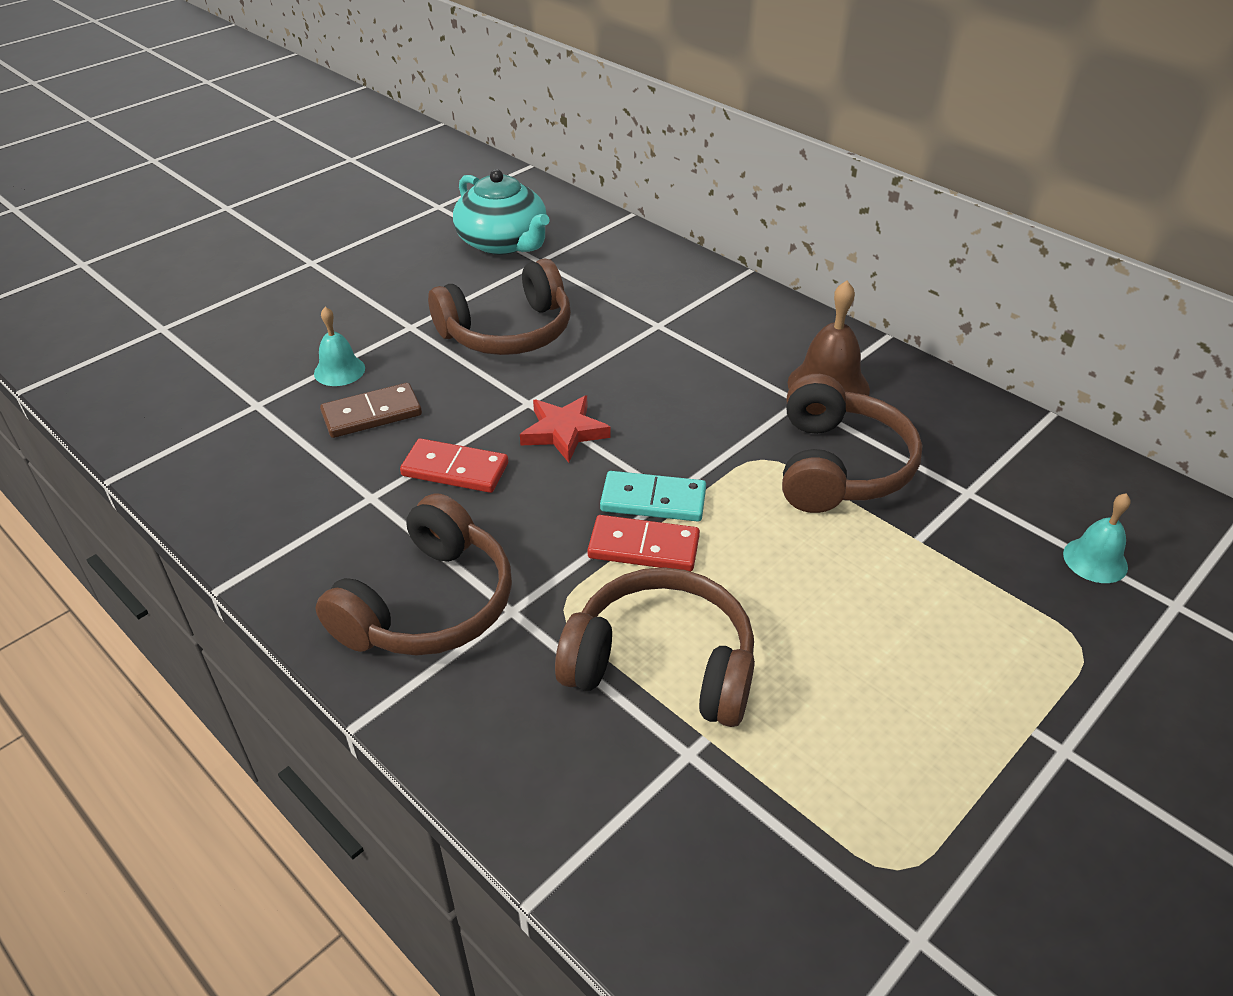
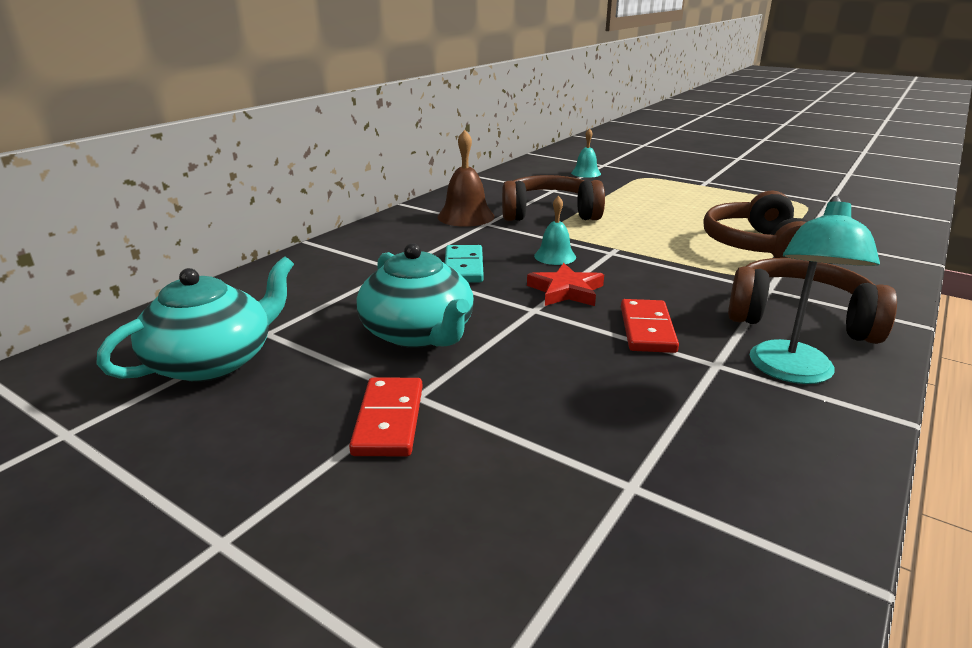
camera: 100 degrees left, 15 degrees down
turquoise bell [314,307,365,386] -> turquoise bell moved to [534,196,576,265]
brown domino [320,383,422,438] -> none
brown headphones [428,258,571,355] -> turquoise teapot [356,243,474,348]
red domino [587,515,700,572] -> red domino moved to [349,378,423,456]
turquoise domino [600,471,706,522] -> turquoise domino moved to [445,245,484,283]
none -> turquoise lamp [750,196,880,384]

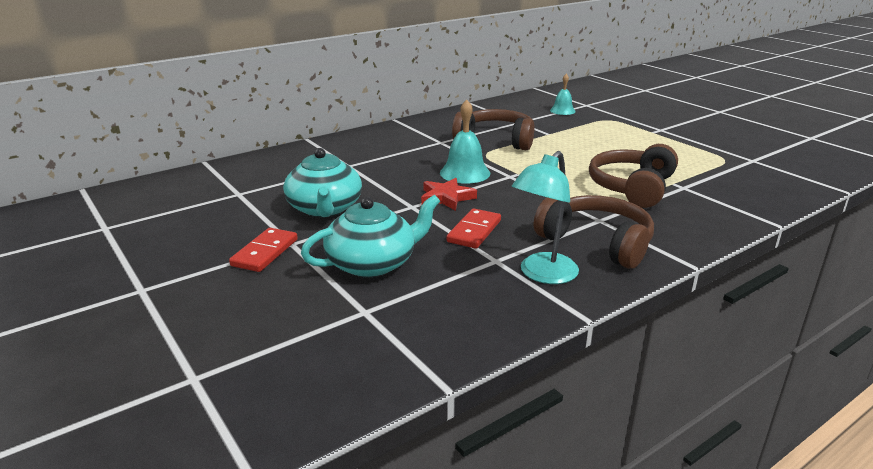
camera: 20 degrees right, 0 degrees up
turquoise teapot [96,256,294,382] -> turquoise teapot moved to [301,195,440,277]
brown bell [437,130,495,227] -> none
turquoise domino [445,245,484,283] -> none
turquoise bell [534,196,576,265] -> turquoise bell [440,100,490,184], size x1.59

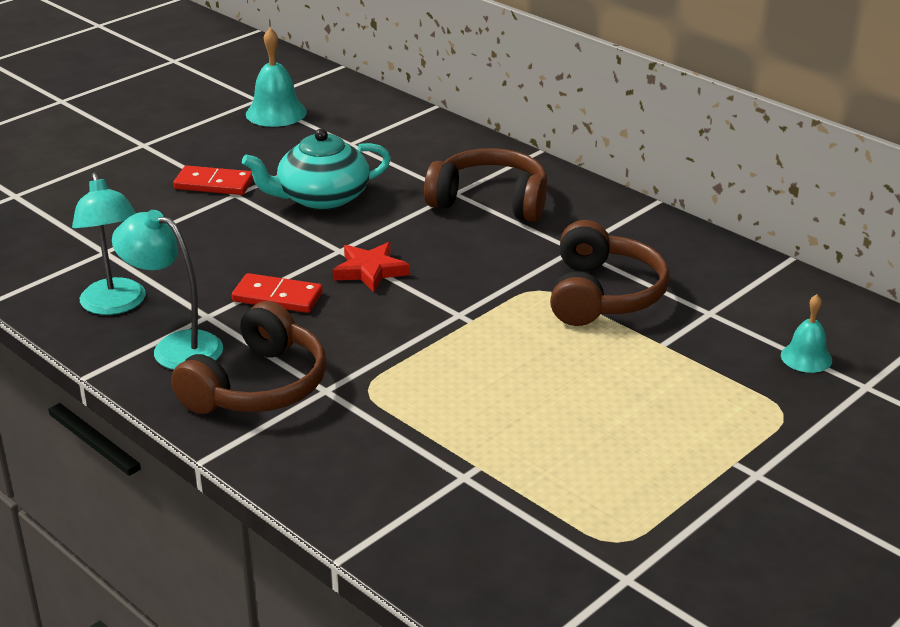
camera: 80 degrees right, 5 degrees up
turquoise teapot [301,195,440,277] -> none
turquoise bell [440,100,490,184] -> turquoise bell moved to [246,28,307,127]
brown headphones [589,144,678,208] -> brown headphones moved to [424,148,547,222]
none -> turquoise lamp [72,172,146,315]

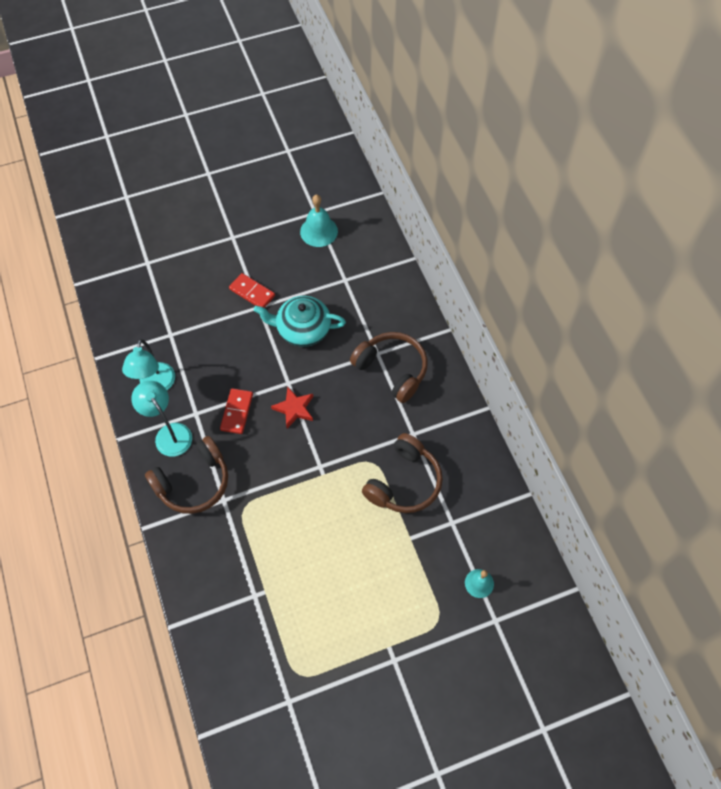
camera: 25 degrees right, 30 degrees up
red domino [232,273,323,313] -> red domino turned 60 degrees clockwise [220,388,253,434]

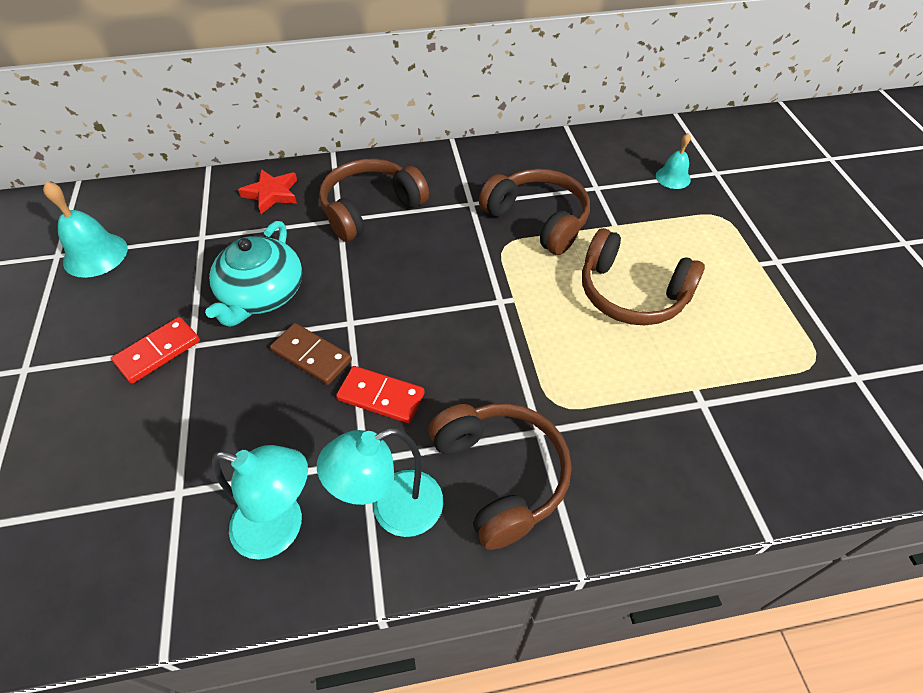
camera: 80 degrees left, 10 degrees down
red star [271,387,313,428] -> red star moved to [238,169,297,214]
none -> brown domino [270,323,352,385]
none -> brown headphones [582,228,705,325]

